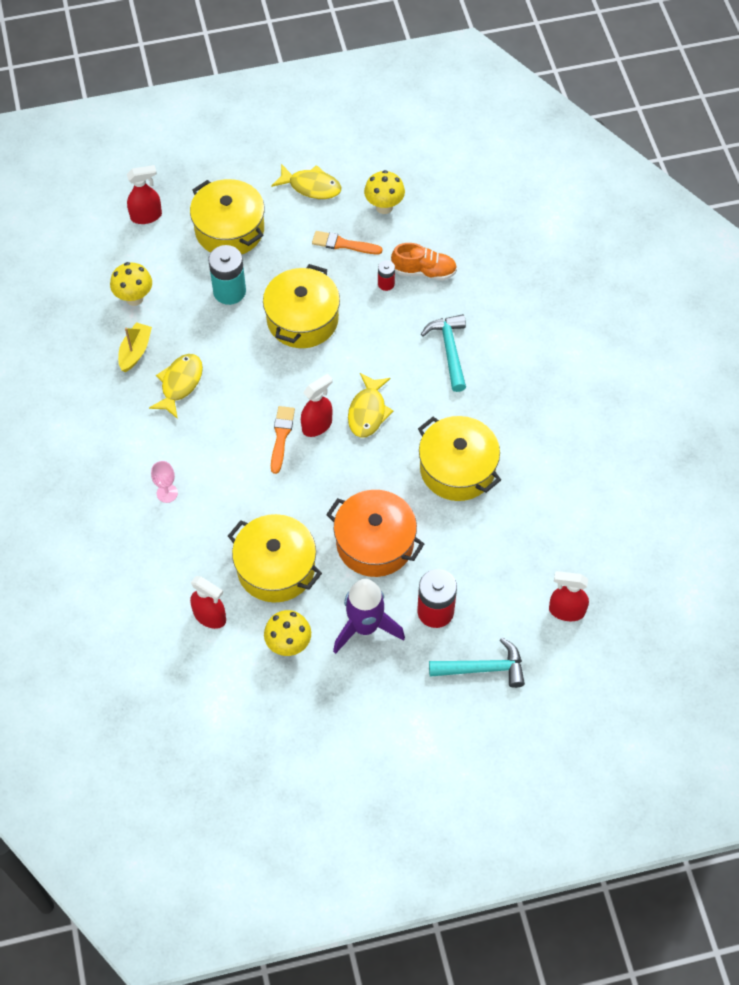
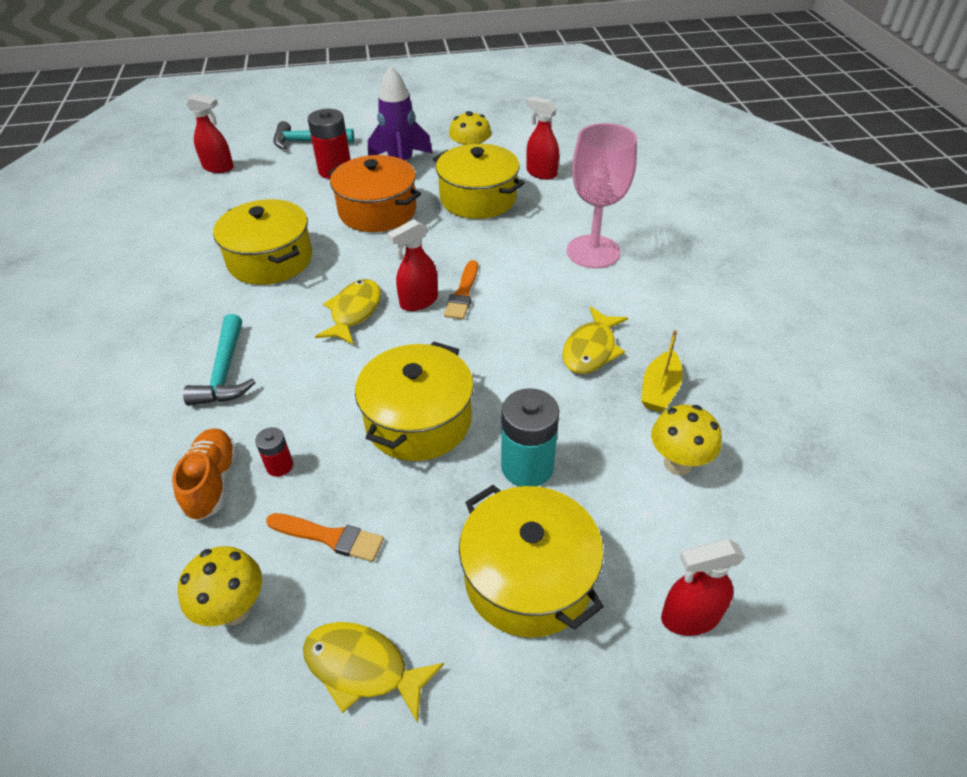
camera: 175 degrees left, 15 degrees down
pink goblet [151,461,178,503] -> pink goblet [567,123,637,268], size x2.27
orange shoe [391,243,457,280] -> orange shoe turned 75 degrees clockwise [172,429,237,521]

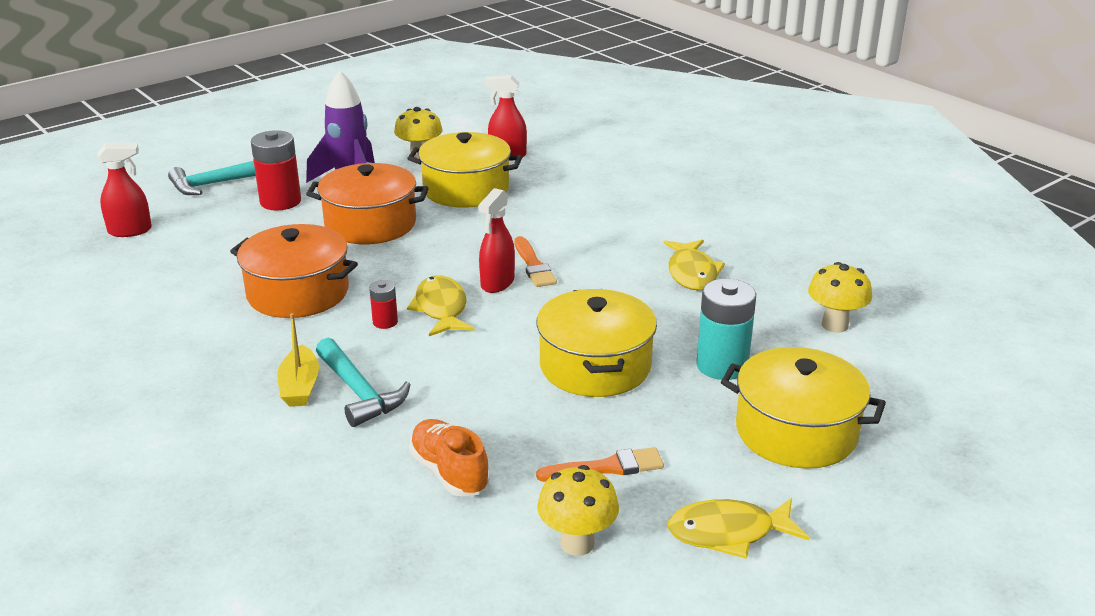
camera: 30 degrees left, 15 degrees down
yellow pot [213,199,312,285] -> orange pot [230,224,358,318]
red battery [255,427,293,477] -> red battery moved to [369,280,398,329]
pink goblet [567,123,637,268] -> none
yellow boat [641,330,683,412] -> yellow boat moved to [277,313,319,407]
red spray bottle [661,539,745,636] -> none

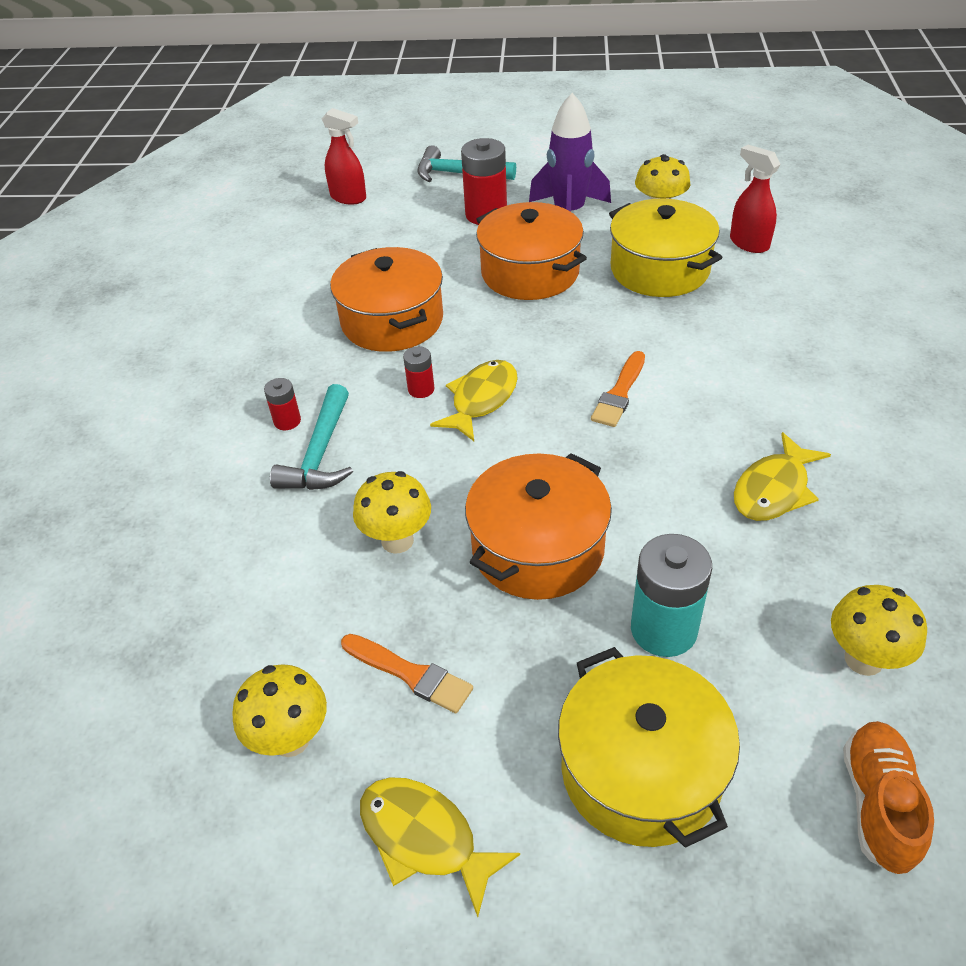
camera: 45 degrees right, 15 degrees up
yellow boat [277,313,319,407] -> red battery [264,378,301,430]
orange shoe [409,419,490,497] -> orange shoe moved to [843,721,934,874]
red spray bottle [478,188,515,293] -> none
yellow pot [537,289,657,397] -> orange pot [465,453,612,600]
none -> yellow mushroom [353,471,431,554]

